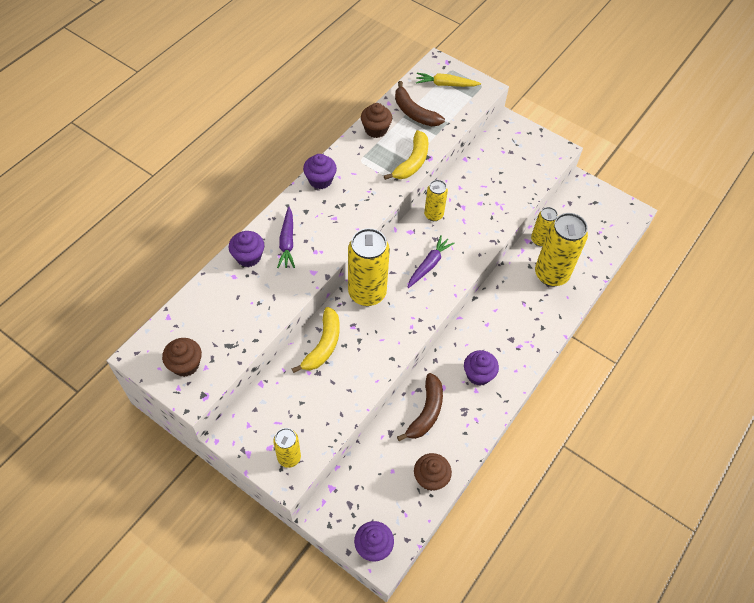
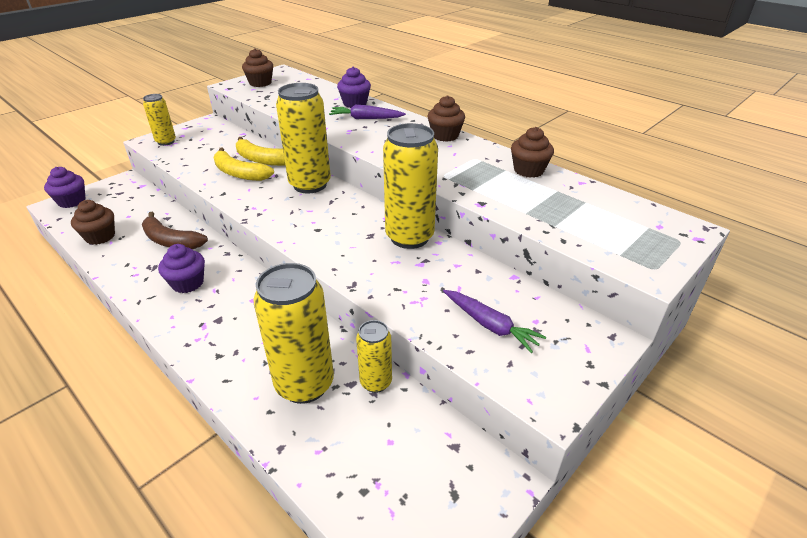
camera: 100 degrees right, 20 degrees down
purple cupcake [303,154,337,189] -> brown cupcake [428,95,465,142]
yellow banana [384,130,428,180] -> yellow banana moved to [213,148,274,181]
brown banana [395,81,445,126] -> none
purple carrot [407,235,454,288] -> purple carrot moved to [443,290,546,353]
yellow carrot [416,73,481,87] -> none
yellow can [424,180,448,221] -> yellow can [383,123,438,249], size x1.83

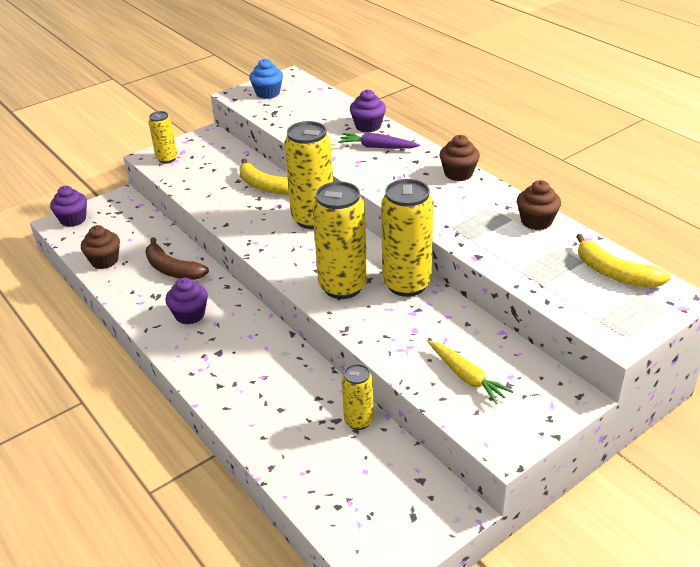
camera: 10 degrees right, 0 degrees up
yellow banana [213,148,274,181] -> yellow banana moved to [576,234,671,288]
brown cupcake [242,48,273,87] -> blue cupcake [249,58,283,99]
yellow can [253,263,334,404] -> yellow can moved to [312,181,367,299]
purple carrot [443,290,546,353] -> yellow carrot [428,340,513,404]

